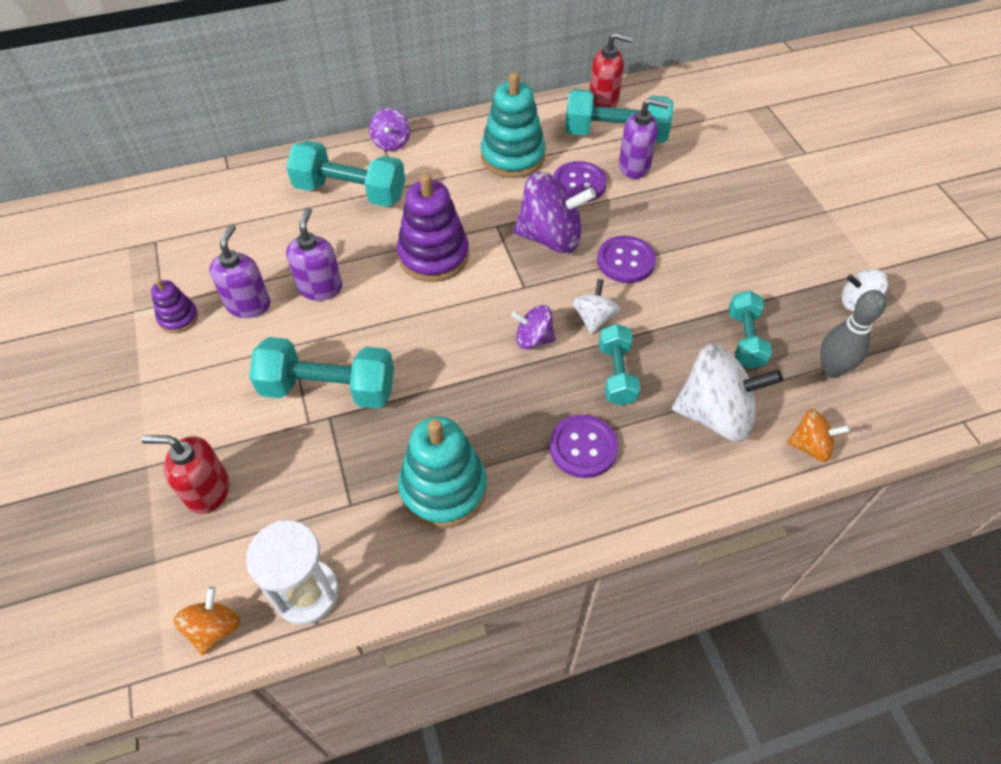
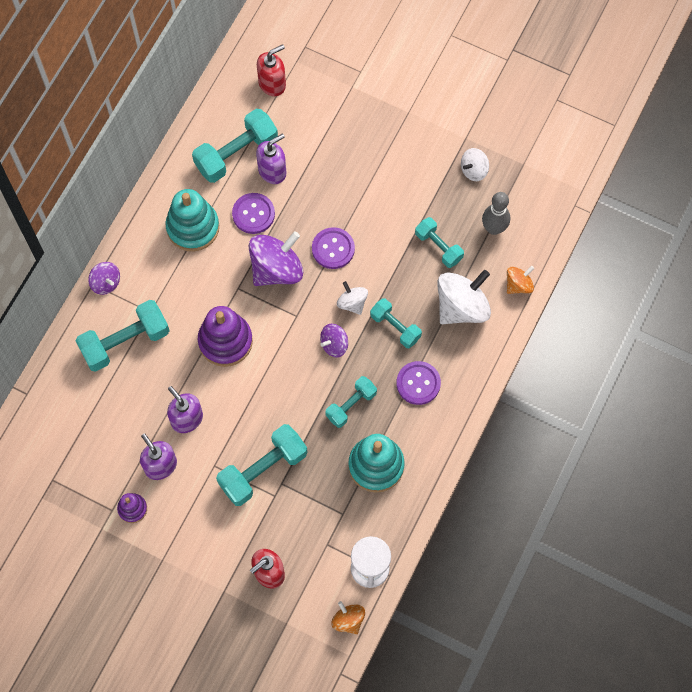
camera: 45 degrees left, 15 degrees up
red soap dispenser [590,32,633,108] -> red soap dispenser moved to [257,44,286,96]
none -> turquoise dumbbell [325,376,377,428]

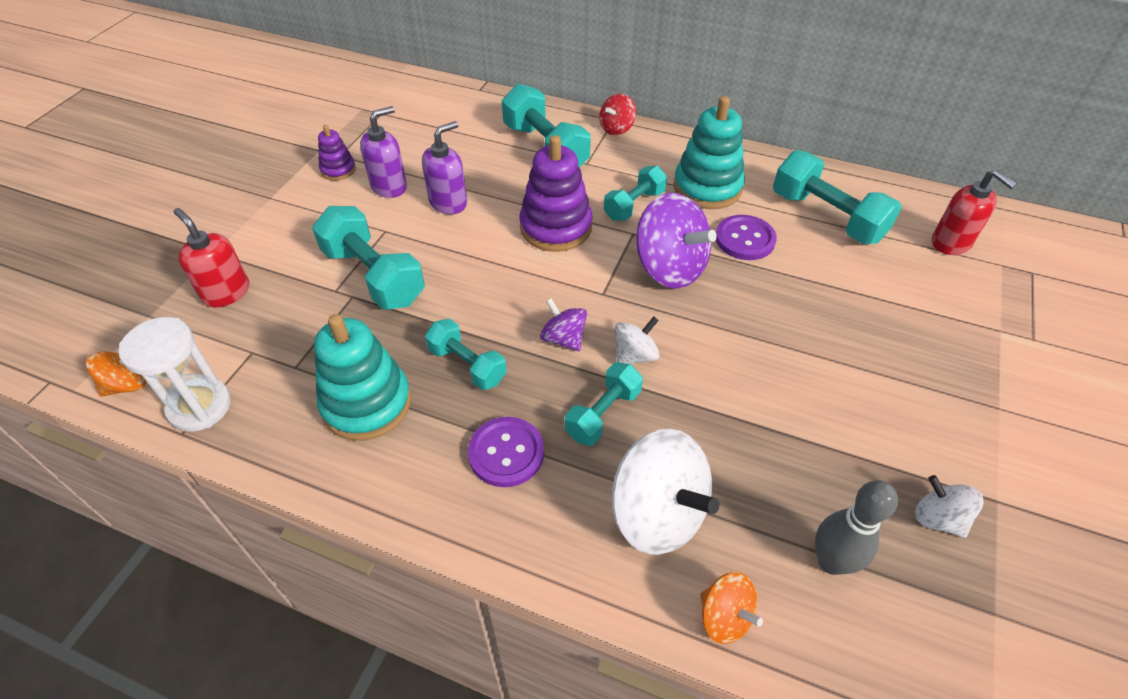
camera: 85 degrees right, 20 degrees down
purple spinning top [88,262,120,295] -> red spinning top [599,94,636,135]
purple soap dispenser [256,134,286,184] -> none
purple button [312,227,355,269] -> none
turquoise dumbbell [415,217,464,268] -> turquoise dumbbell moved to [604,166,667,221]

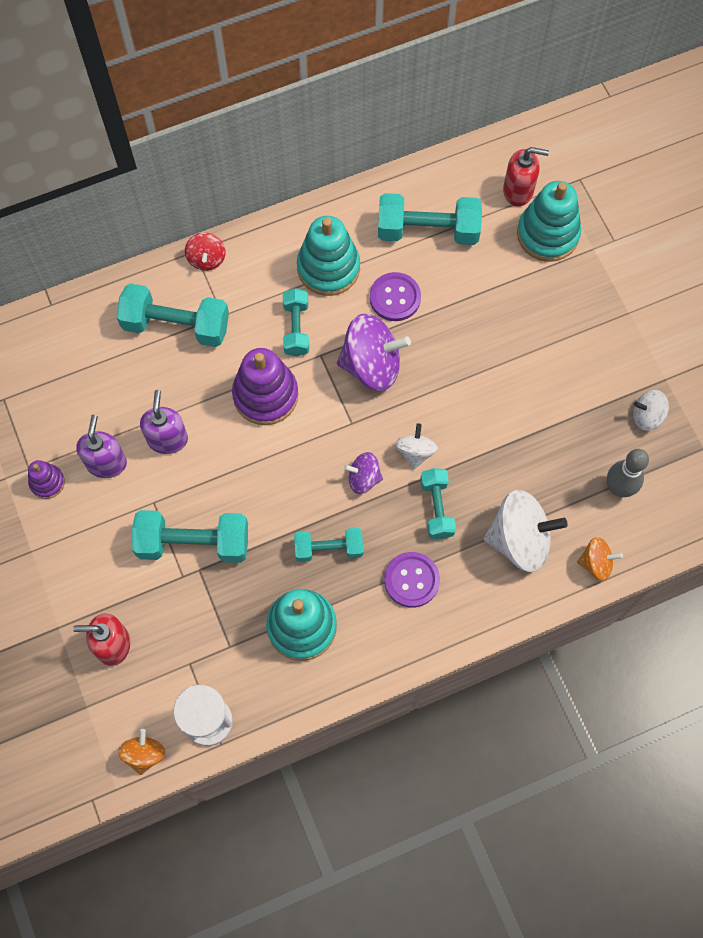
camera: 45 degrees left, 20 degrees up
none -> turquoise stacking toy [517,181,581,262]

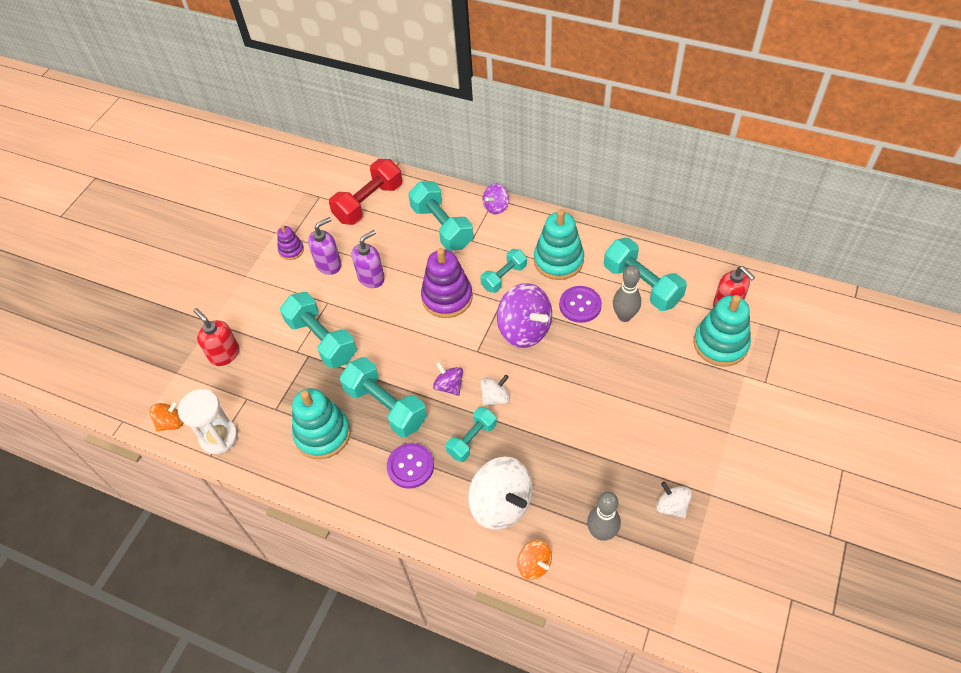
camera: 50 degrees right, 15 degrees down
red spinning top [185,233,225,271] -> purple spinning top [483,184,509,215]
turquoise dumbbell [294,528,363,562] -> turquoise dumbbell [340,357,427,437], size x1.64
none -> red dumbbell [329,159,402,225]
none -> grey bowling pin [613,265,641,322]

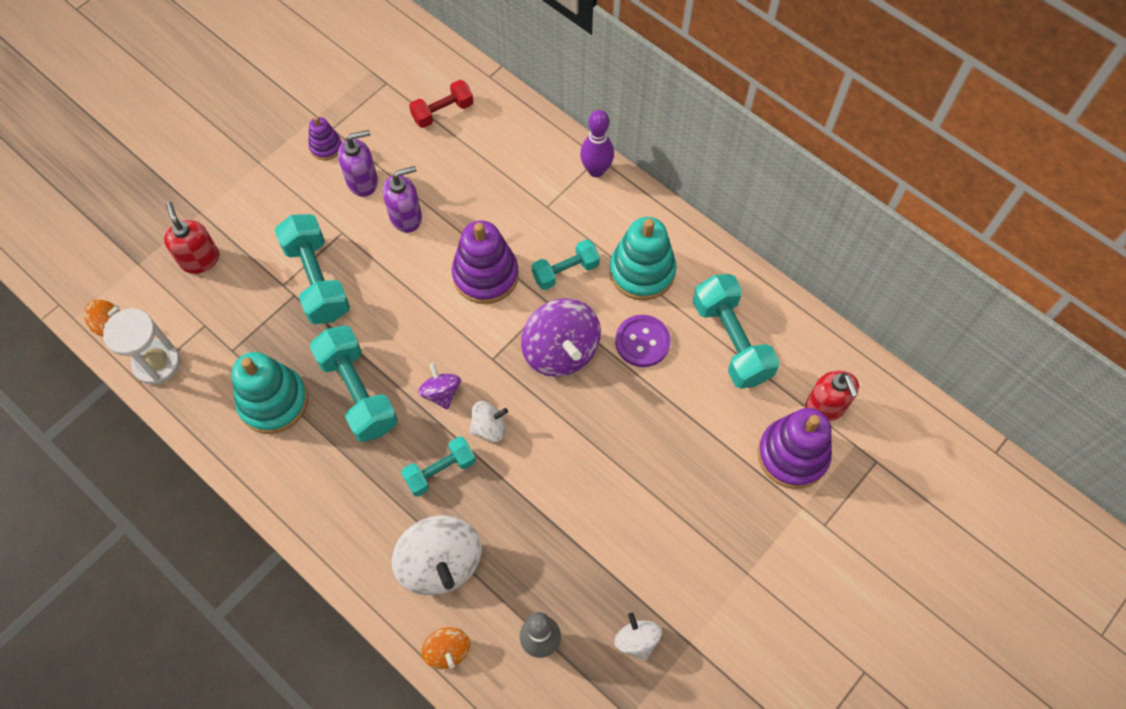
camera: 15 degrees right, 10 degrees up
red dumbbell [329,159,402,225] -> red dumbbell [409,80,473,128], size x0.61
purple button [387,443,434,489] -> none
turquoise dumbbell [408,181,473,251] -> none
purple spinning top [483,184,509,215] -> purple bowling pin [580,110,614,177]
grey bowling pin [613,265,641,322] -> none
turquoise stacking toy [693,295,751,367] -> purple stacking toy [758,408,832,489]

